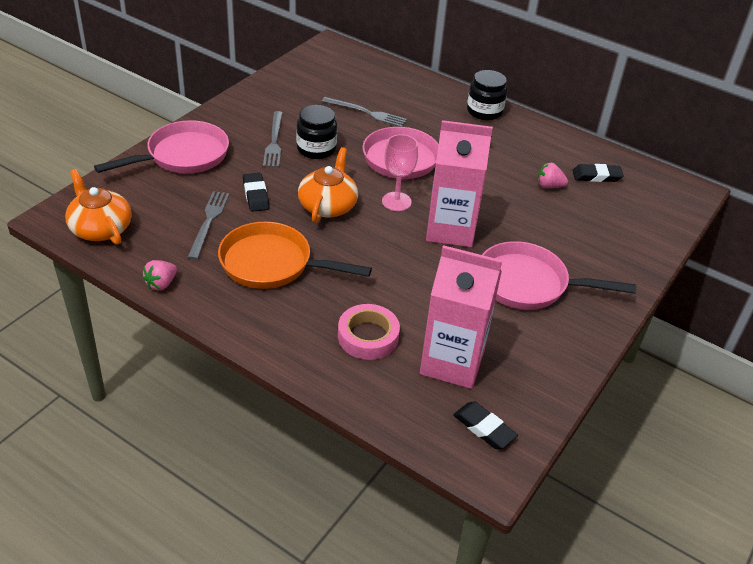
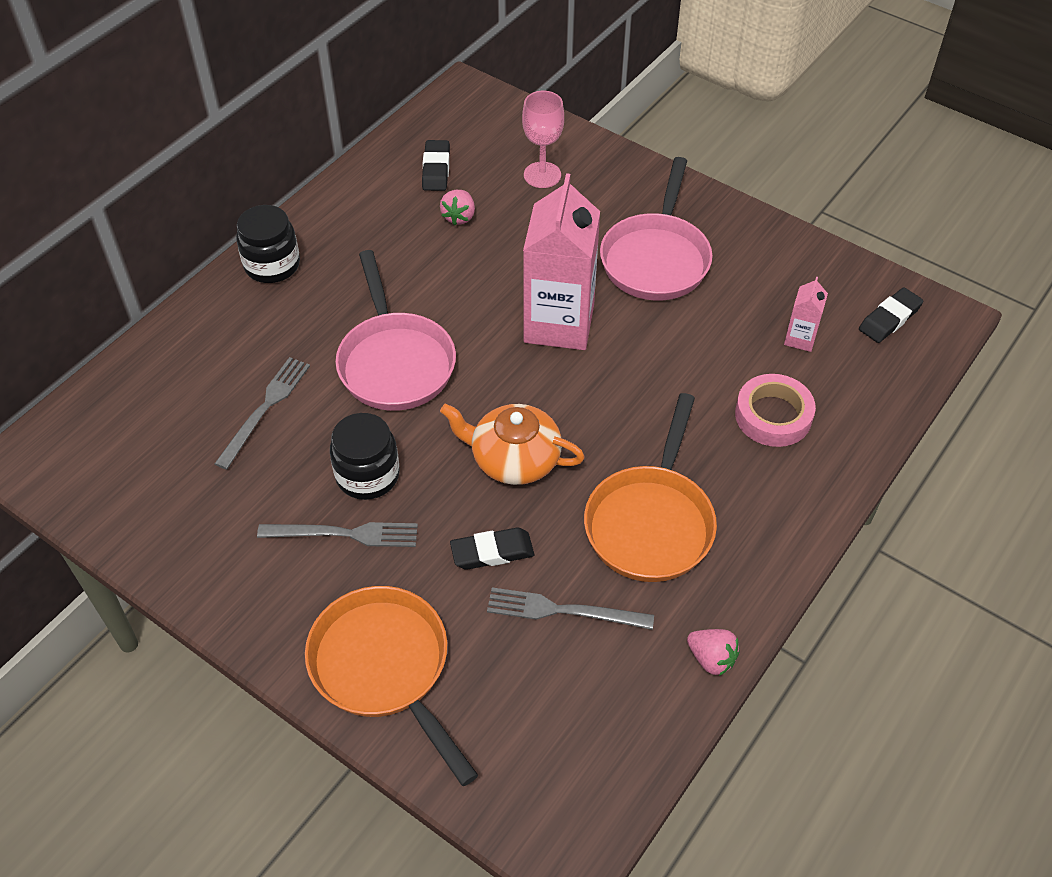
camera: 85 degrees left, 10 degrees up
orange teapot [65,169,132,245] -> none
pink pan [94,120,229,174] -> orange pan [305,586,478,786]
pink goblet [382,134,418,211] -> pink goblet moved to [522,91,564,188]
pink carton [420,245,502,389] -> pink carton [784,276,828,352], size x0.44

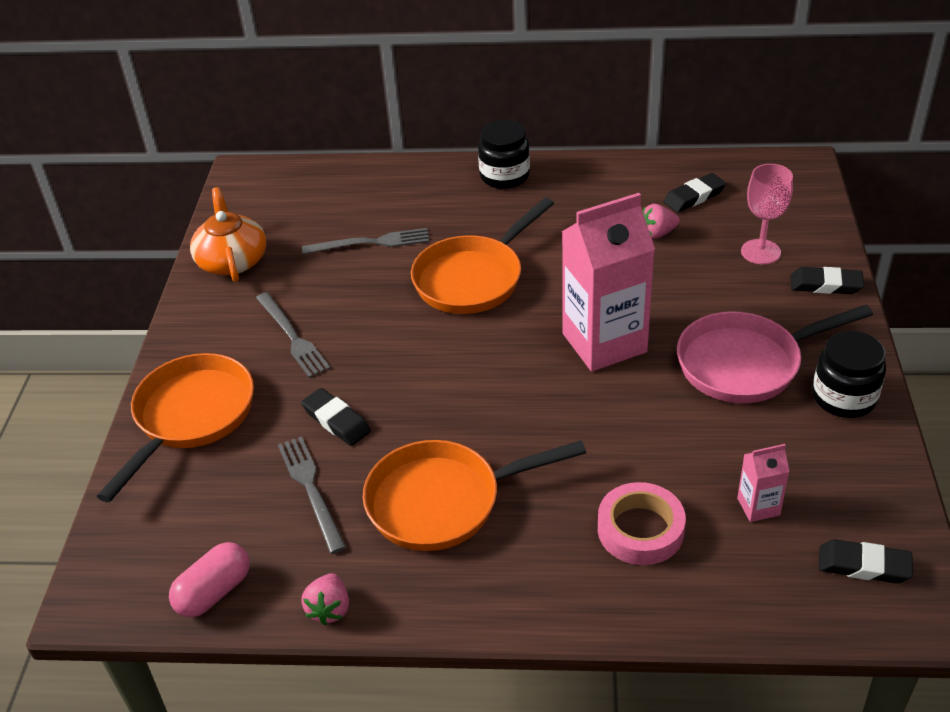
camera: 60 degrees right, 10 degrees down
black jar [330,413,400,500] -> black jar moved to [812,331,886,418]
pink pan [335,250,456,411] -> orange pan [411,197,554,314]
orange teapot [440,403,585,485] -> orange teapot moved to [190,187,266,282]
none -> pink capsule [169,542,250,617]
none -> black eraser [791,267,864,294]

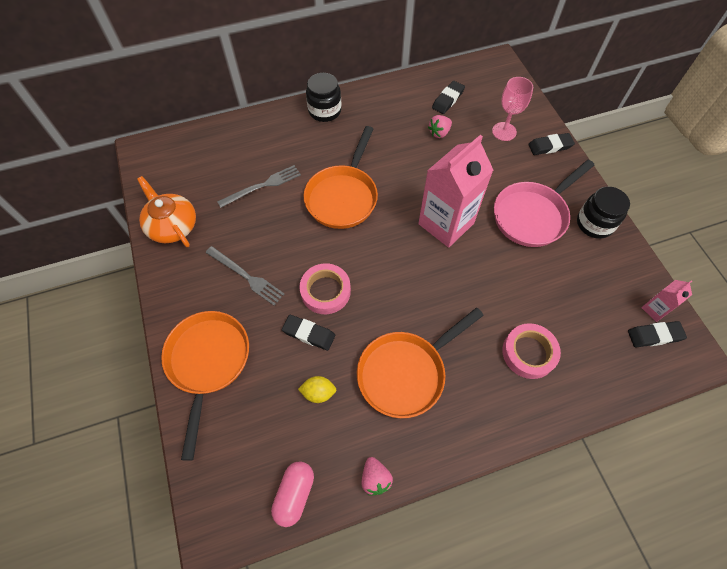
camera: 25 degrees left, 20 degrees up
grey fork [278,436,346,554] -> yellow lemon [298,376,336,403]
pink carton [737,444,790,522] -> pink carton moved to [641,280,692,322]
none -> pink tape [299,263,351,314]

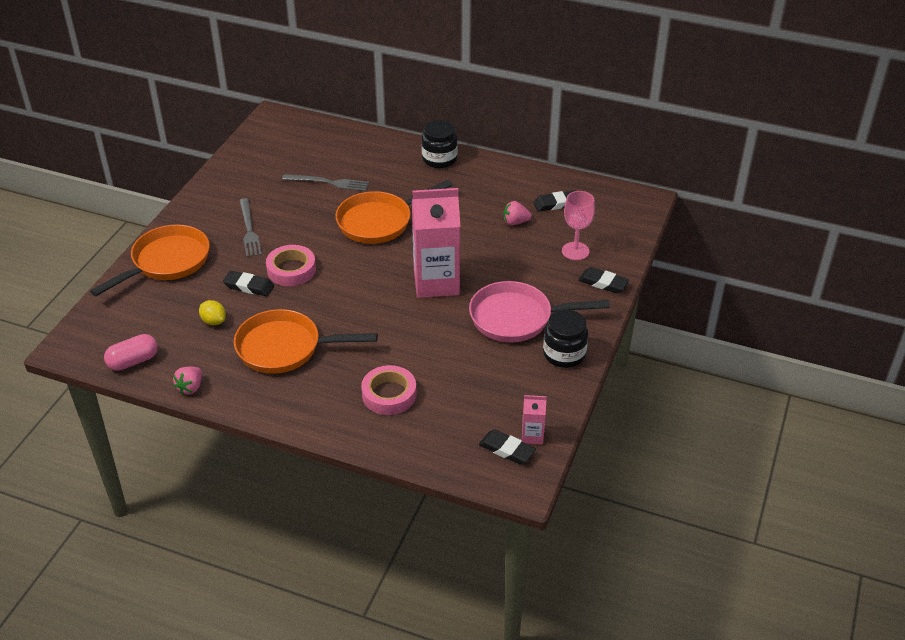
camera: 40 degrees right, 20 degrees down
orange teapot [137,176,196,247] -> none
black eraser [282,315,335,351] -> black eraser turned 45 degrees counterclockwise [223,271,274,296]

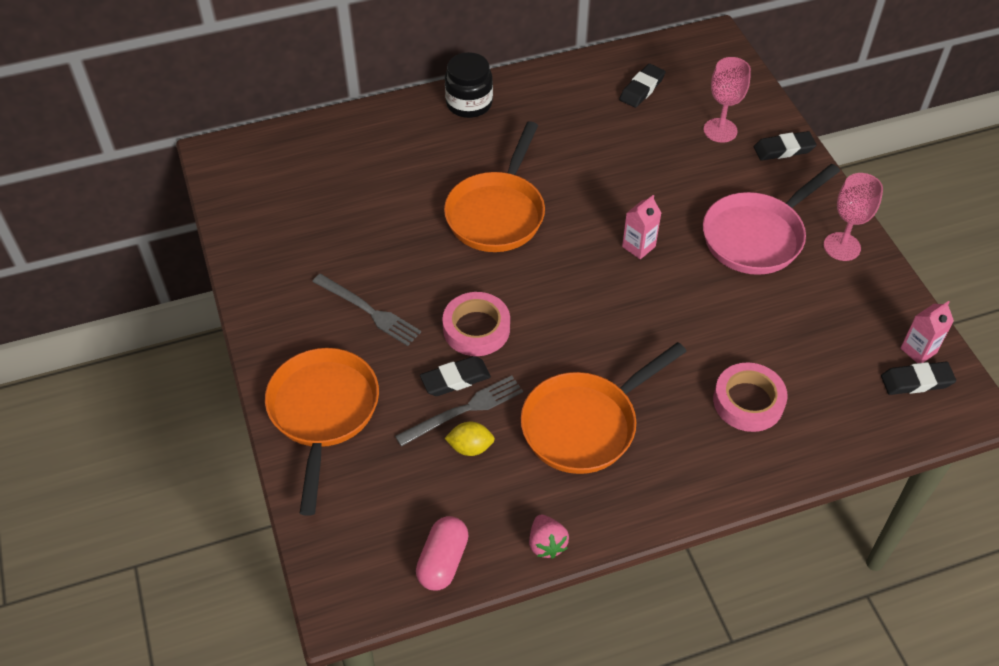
camera: 40 degrees left, 10 degrees up
grey fork [282,174,369,191] -> grey fork moved to [395,376,523,447]
pink carton [412,188,460,298] -> pink carton [622,195,661,259], size x0.44
pink strawberry [504,201,532,225] -> none
black jar [543,310,588,368] -> pink goblet [824,173,883,261]

